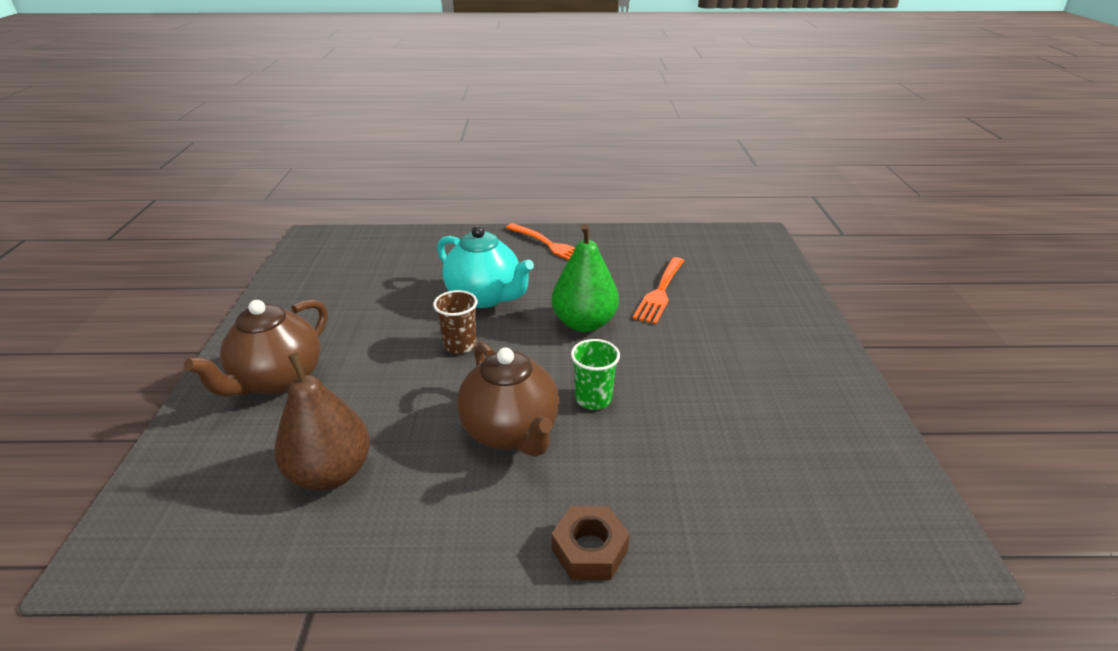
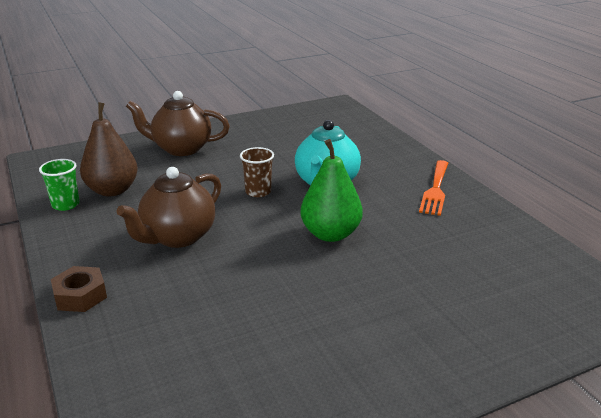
camera: 65 degrees right, 5 degrees down
green cup [571,339,620,410] -> green cup moved to [39,159,80,211]
orange fork [633,257,684,324] -> none

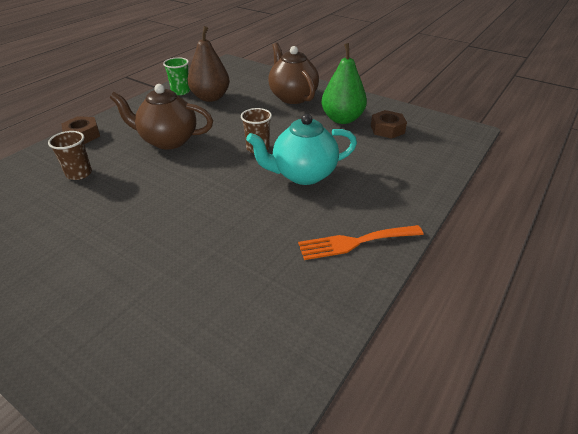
camera: 60 degrees right, 10 degrees up
green pear [300,139,363,242] -> green pear moved to [321,43,367,124]
none -> brown cup [48,131,92,180]
none -> brown nut [371,110,407,139]

